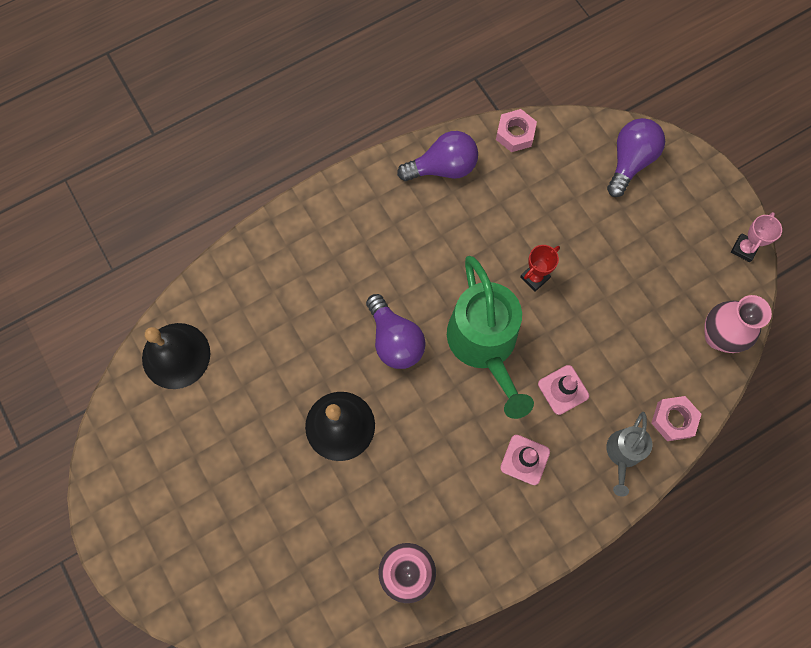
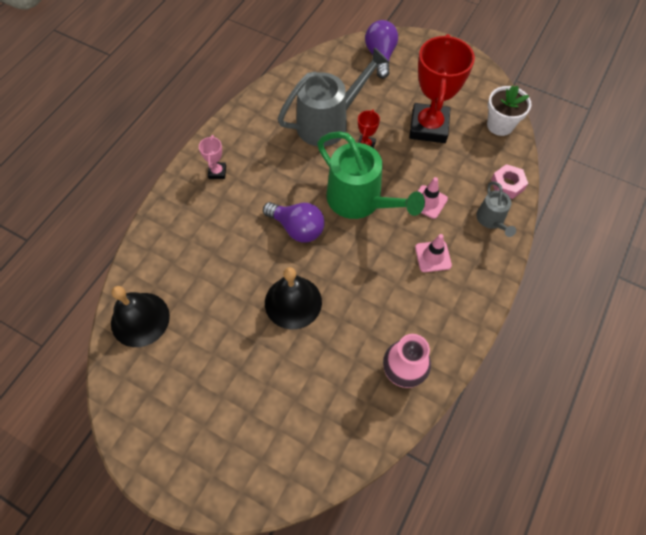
camera: 30 degrees left, 10 degrees down
purple light bulb [397,131,478,181] -> none
pink nut [496,109,537,152] -> none
pink vase [704,295,772,353] -> white flower pot [487,86,531,136]
pink trophy [731,212,782,262] -> pink trophy moved to [199,135,226,179]
none -> grey watering can [278,47,389,147]
none -> red trophy [409,34,475,143]

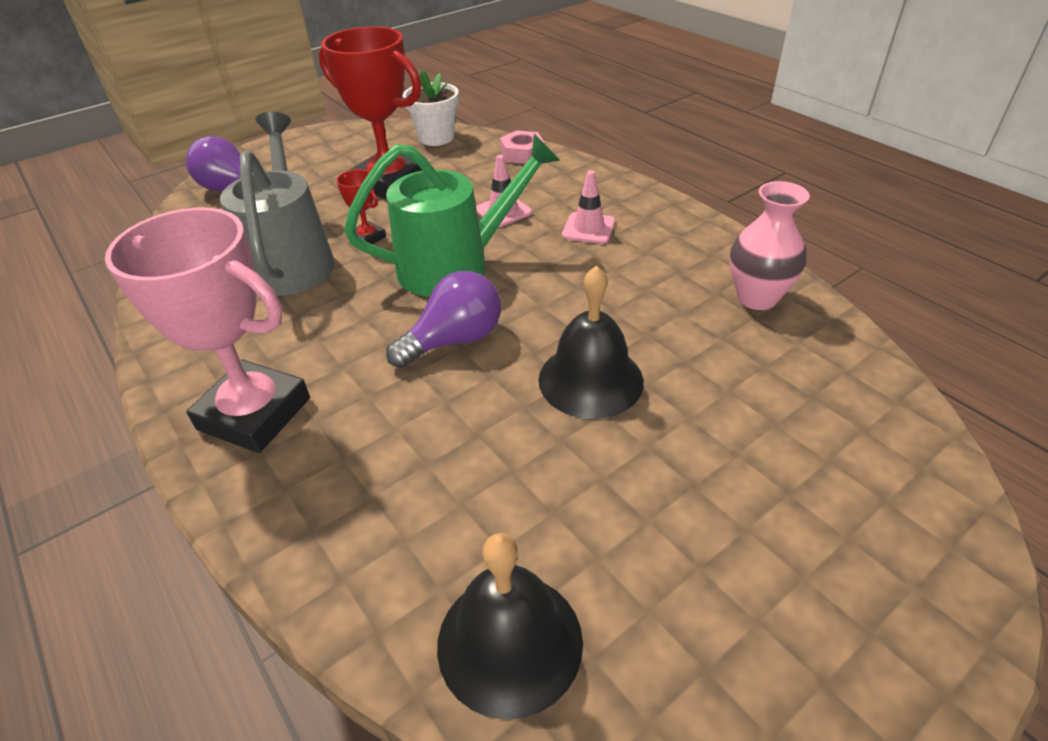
camera: 65 degrees left, 20 degrees down
pink trophy [199,135,226,179] -> pink trophy [105,208,310,453], size x2.31
grey watering can [476,181,516,237] -> none

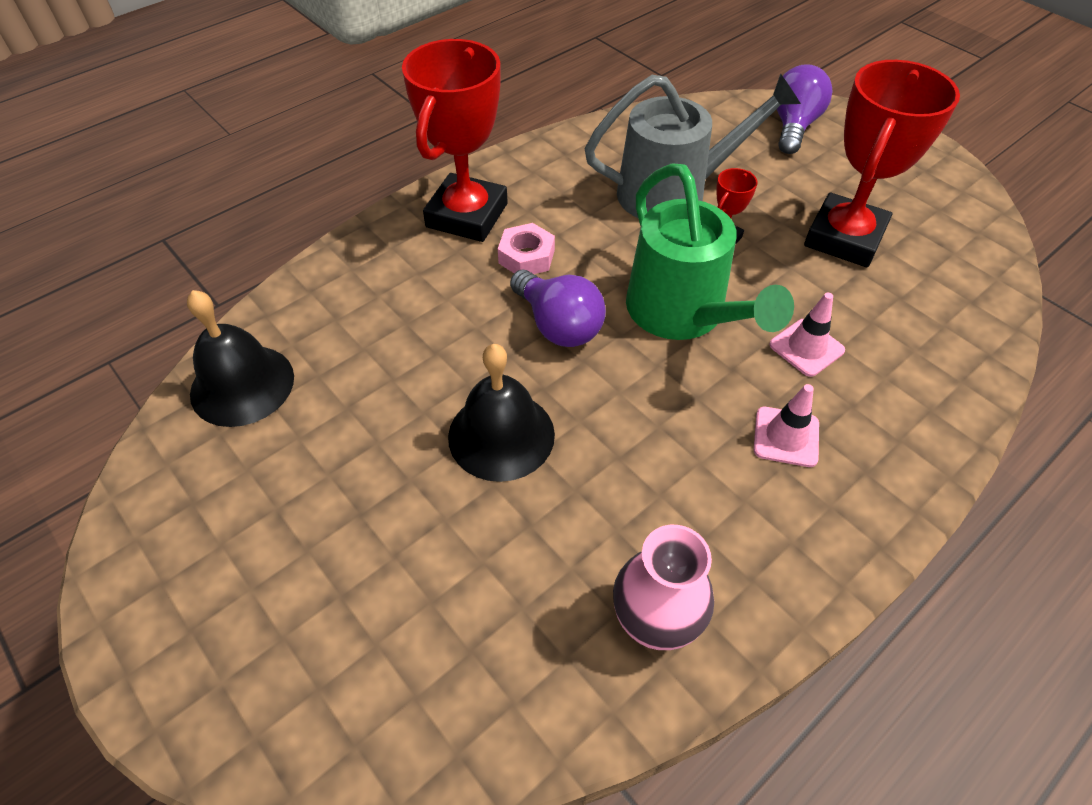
camera: 85 degrees right, 10 degrees up
pink trophy [105,208,310,453] -> red trophy [402,39,508,242]
white flower pot [403,70,459,146] -> none
pink nut [500,130,544,164] -> pink nut moved to [498,223,555,274]

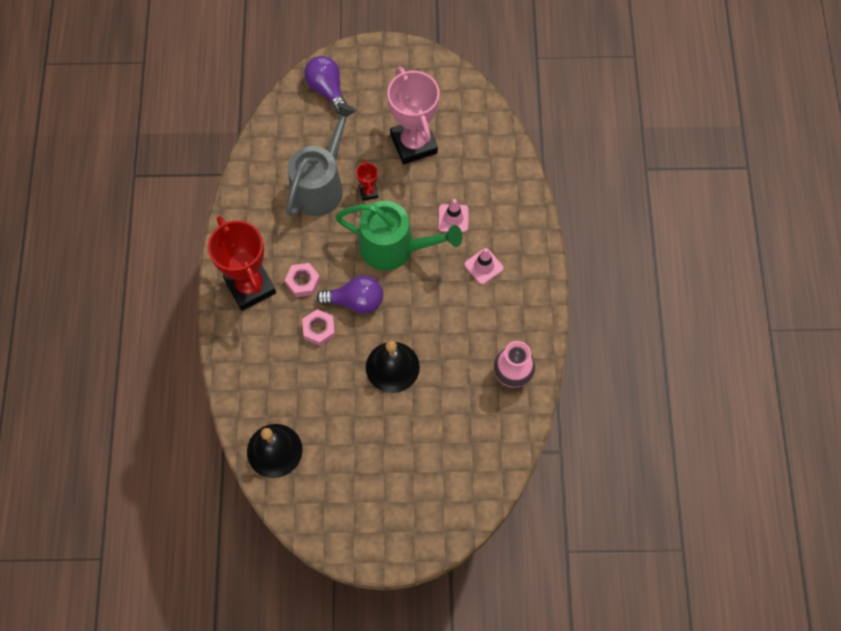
camera: 50 degrees left, 15 degrees up
red trophy [804,60,960,267] -> pink trophy [387,67,440,165]
none -> pink nut [302,309,335,346]

